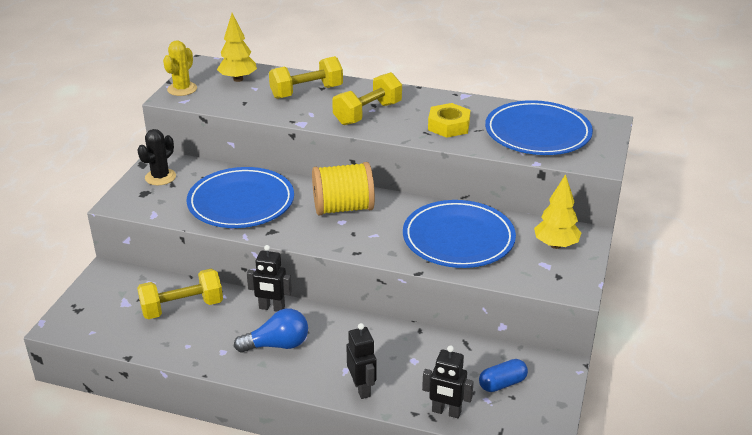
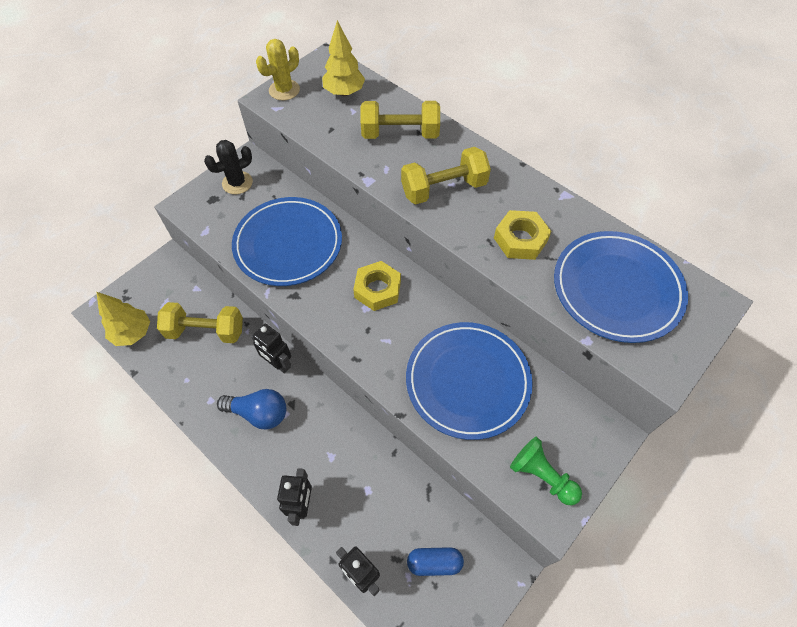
camera: 25 degrees right, 25 degrees up
yellow spool [312,162,375,216] -> yellow nut [353,261,401,311]
yellow tree [534,174,581,249] -> yellow tree moved to [96,292,150,346]
none -> green pawn [510,437,582,506]

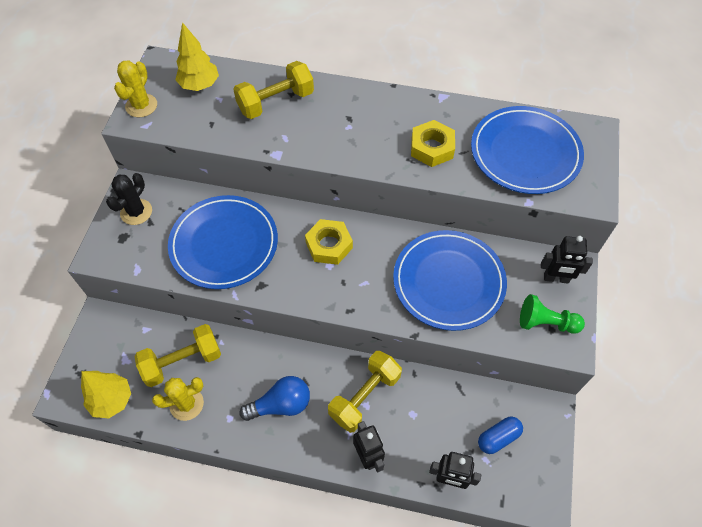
camera: 30 degrees left, 0 degrees up
black robot [251,324,291,373] -> black robot moved to [541,236,593,284]
yellow dumbbell [401,147,491,204] -> yellow dumbbell moved to [328,351,402,433]
none -> yellow cactus [152,377,204,421]

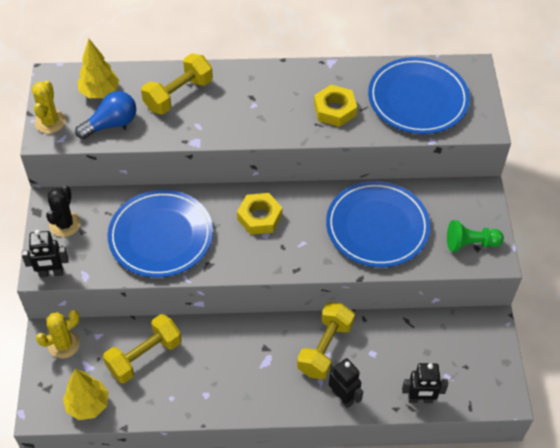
camera: 15 degrees left, 5 degrees down
yellow cactus [152,377,204,421] -> yellow cactus moved to [36,310,80,359]
blue light bulb [240,376,310,421] -> blue light bulb moved to [75,91,136,139]
blue capsule [478,416,523,454] -> none
black robot [541,236,593,284] -> black robot moved to [22,230,69,278]

